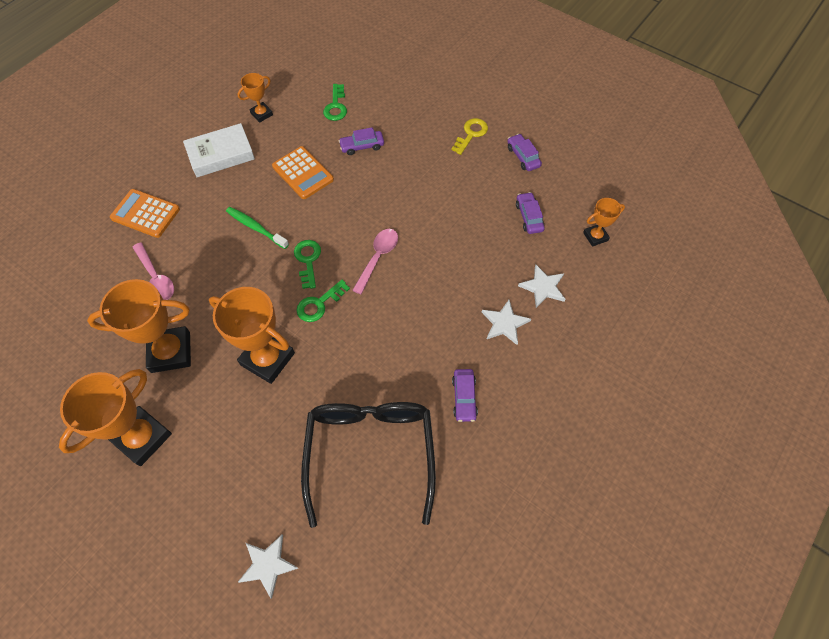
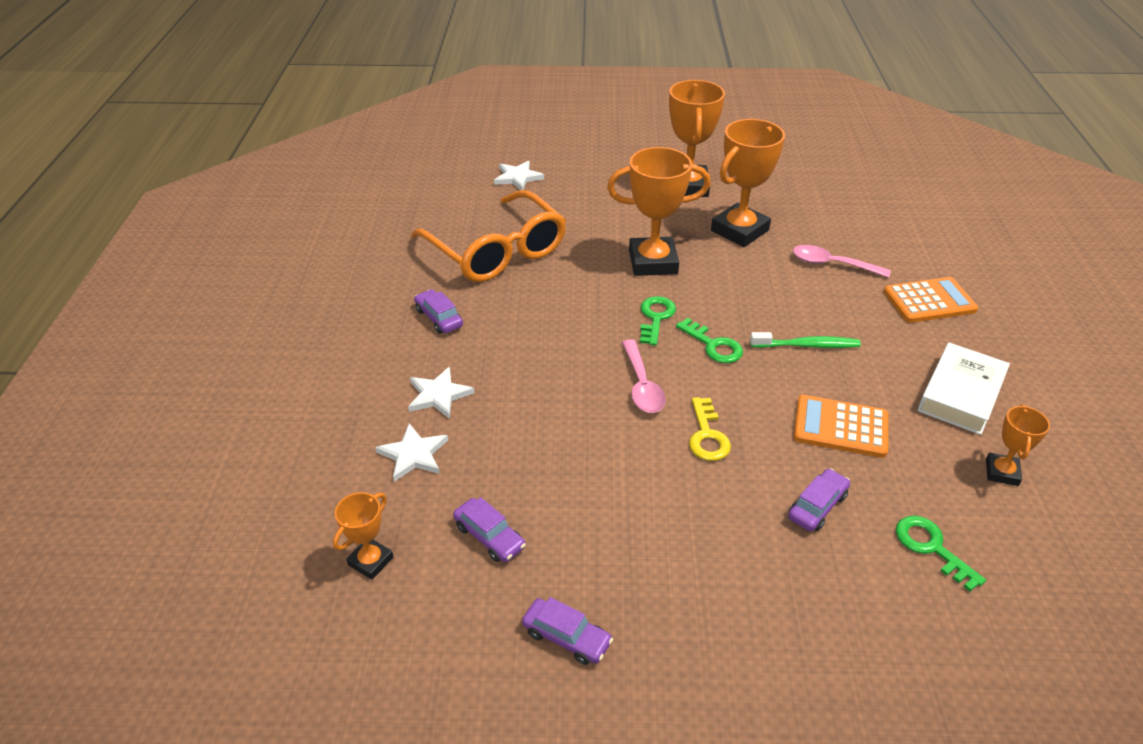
camera: 145 degrees right, 20 degrees down
black glasses [301,402,436,528] -> orange glasses [411,190,566,282]
yellow key [451,118,488,155] -> yellow key moved to [689,397,731,461]

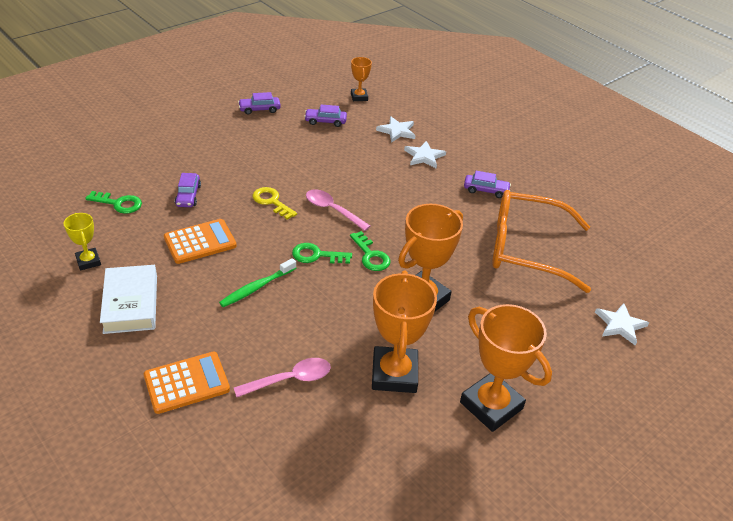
camera: 135 degrees right, 0 degrees up
orange calculator [884,277,978,323] -> orange calculator turned 150 degrees counterclockwise [144,352,230,414]
orange trophy [986,405,1050,486] -> yellow trophy [64,213,101,271]

